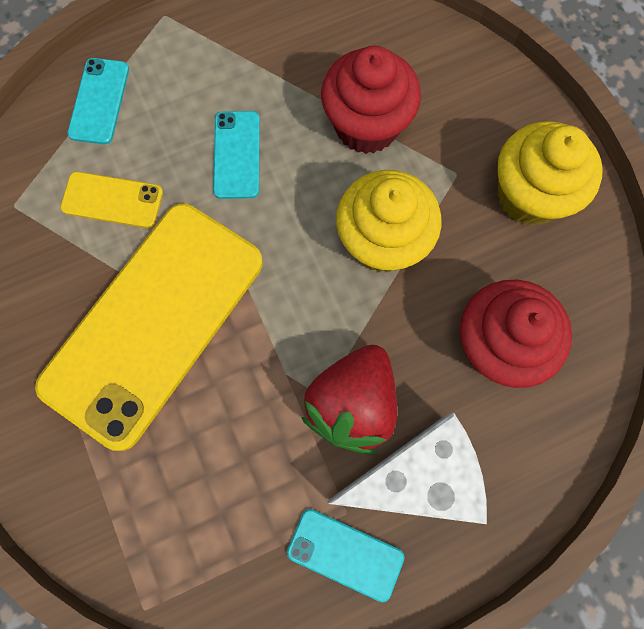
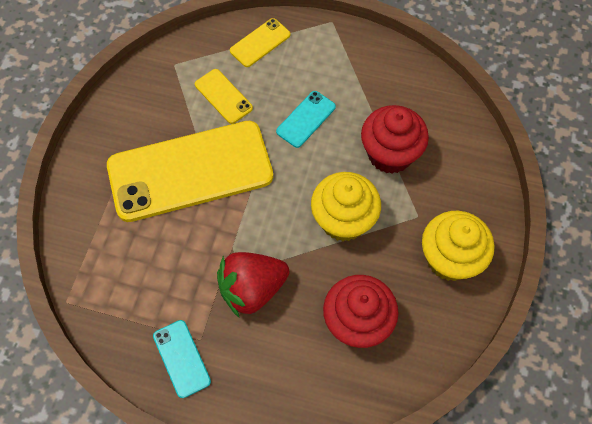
camera: 40 degrees right, 10 degrees down
turquoise phone [67,58,129,144] -> yellow phone [230,18,291,67]
white cheese [327,413,487,524] -> none

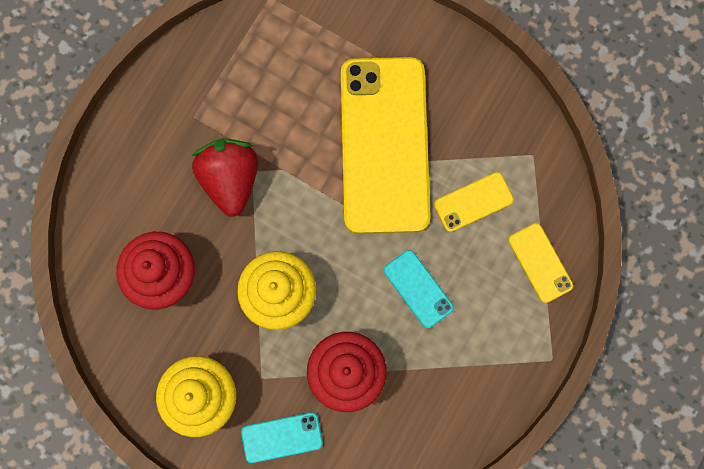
camera: 105 degrees right, 15 degrees up
turquoise phone [153,320,211,398] -> turquoise phone moved to [241,412,323,463]

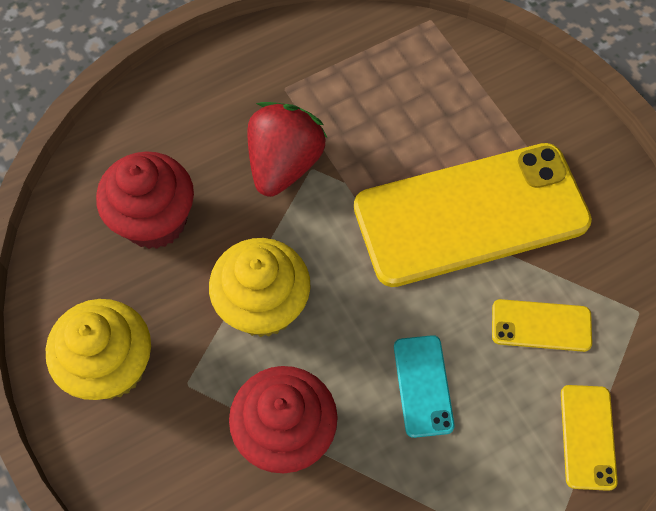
camera: 30 degrees right, 15 degrees down
turquoise phone [241,412,323,463] -> none
yellow phone [341,57,431,234] -> yellow phone turned 45 degrees clockwise [354,143,592,287]

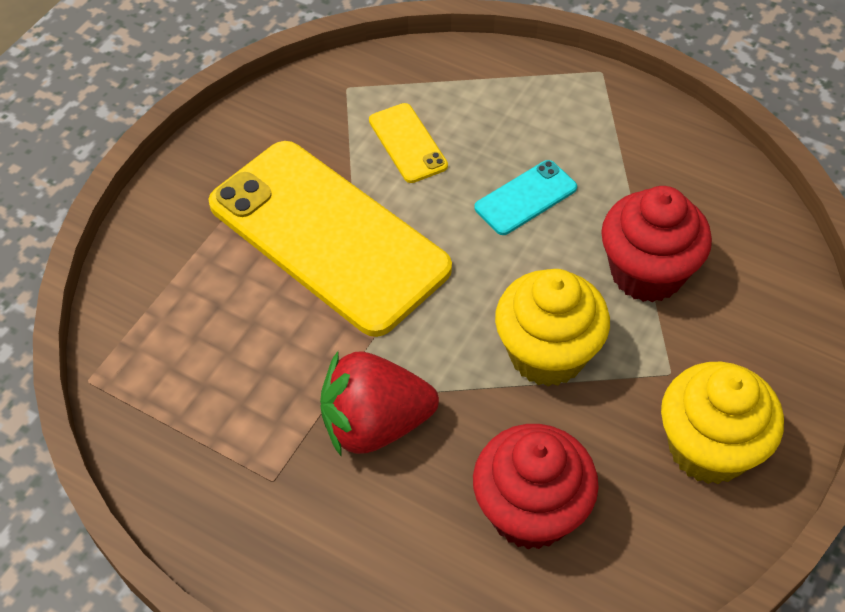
camera: 120 degrees left, 10 degrees down
yellow phone [561,385,618,491] -> none

